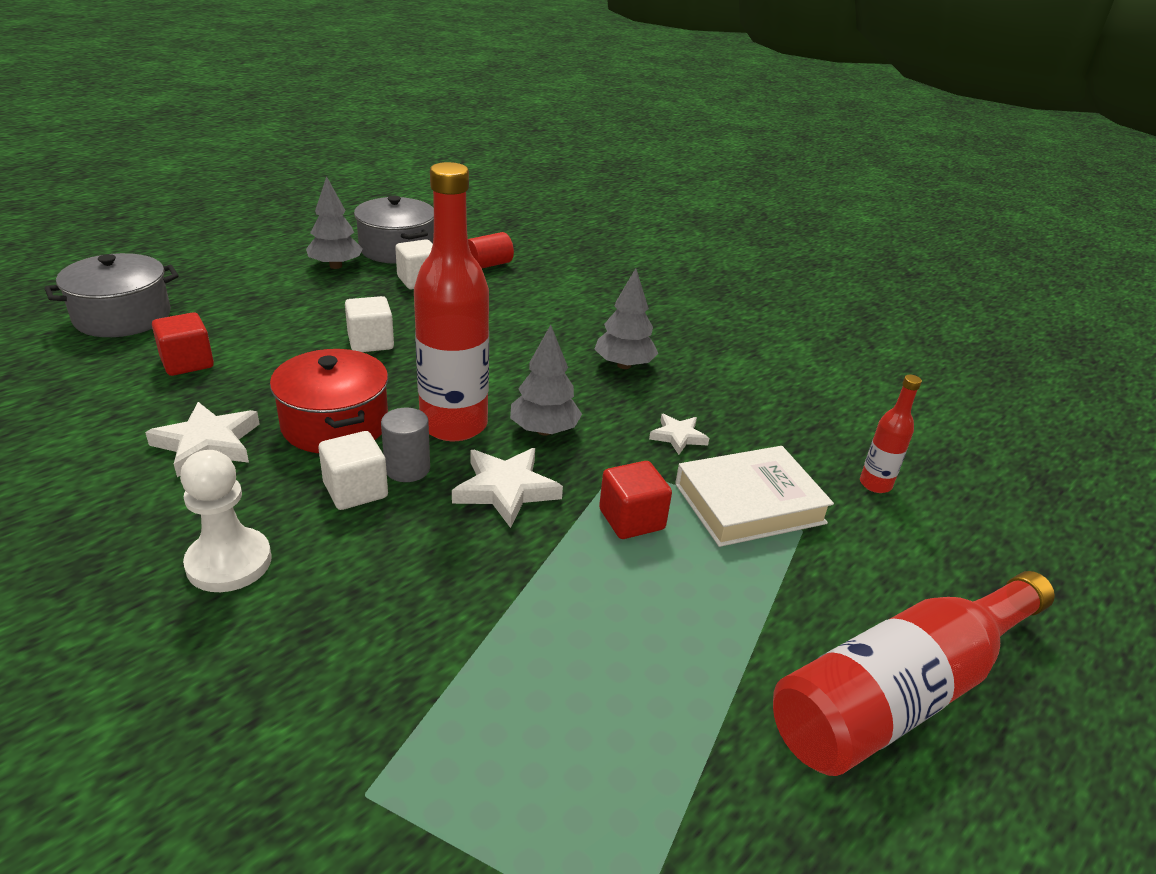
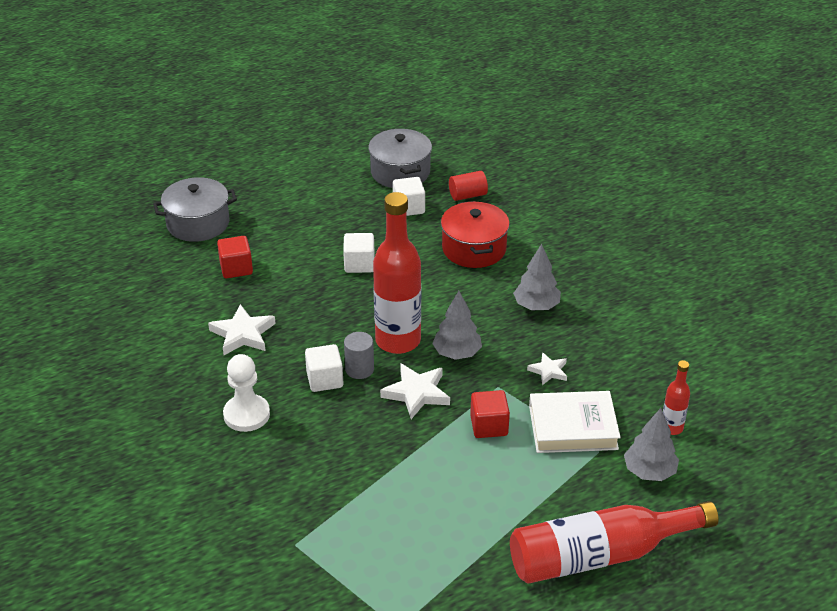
camera: 20 degrees right, 5 degrees up
red pot [270,349,388,453] -> red pot moved to [441,201,510,268]
grey tree [306,176,363,269] -> grey tree moved to [624,408,679,481]

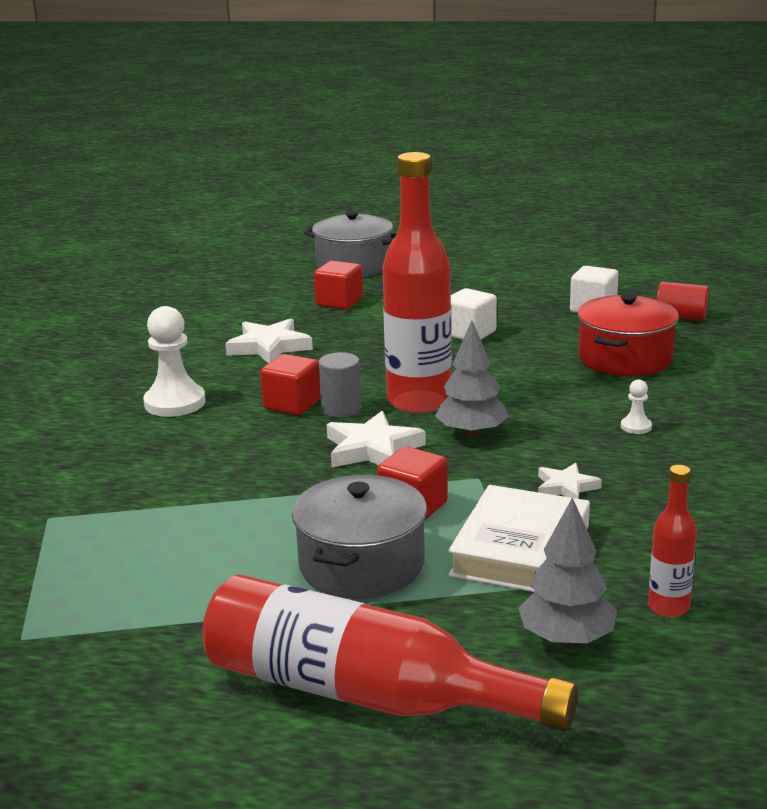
camera: 40 degrees right, 15 degrees down
white cube [305,344,344,392] -> red cube [260,354,321,415]
grey pot [368,129,432,188] -> grey pot moved to [292,475,427,599]
grey tree [513,244,561,310] -> white pawn [621,380,652,434]
white book [529,391,621,453] -> white book turned 75 degrees clockwise [448,485,590,592]

